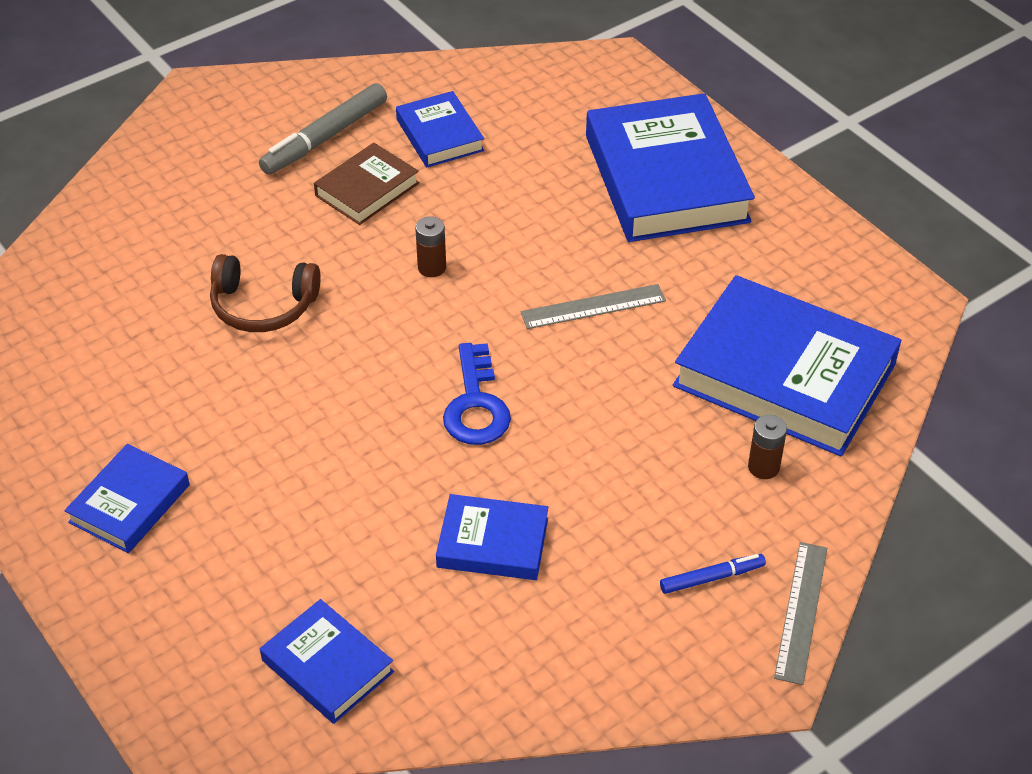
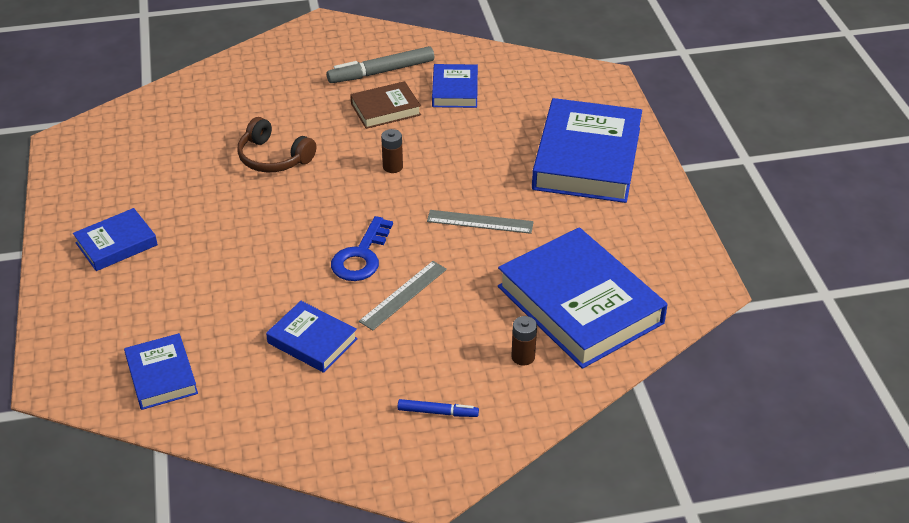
camera: 25 degrees right, 5 degrees down
grey ruler [774,542,827,685] -> grey ruler moved to [359,261,447,330]

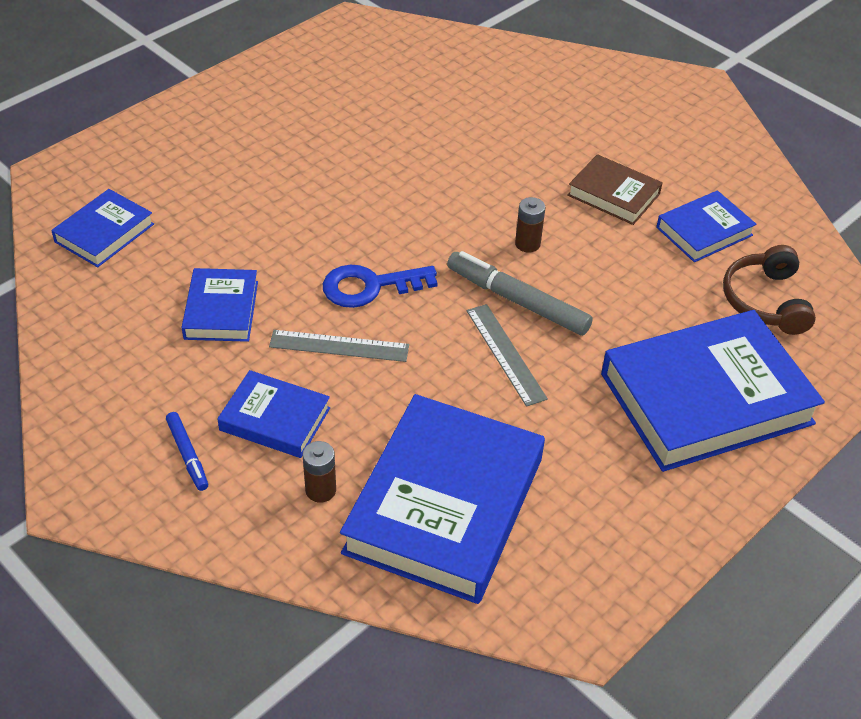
camera: 55 degrees right, 5 degrees up
blue book [73,208,158,271] -> blue book moved to [217,370,330,458]
brown headphones [237,117,316,173] -> brown headphones moved to [723,245,816,335]
grey marker [327,46,434,83] -> grey marker moved to [447,251,593,336]

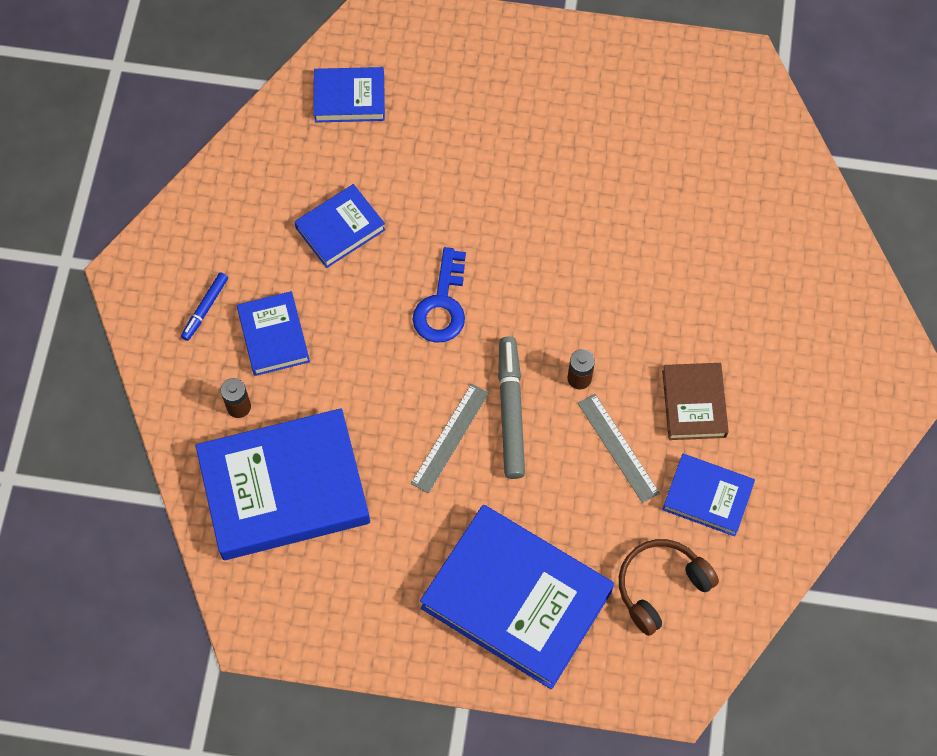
camera: 55 degrees right, 20 degrees up
grey ruler [269,330,409,362] -> grey ruler moved to [578,394,660,503]
blue key [323,265,438,308] -> blue key turned 120 degrees counterclockwise [412,247,466,343]

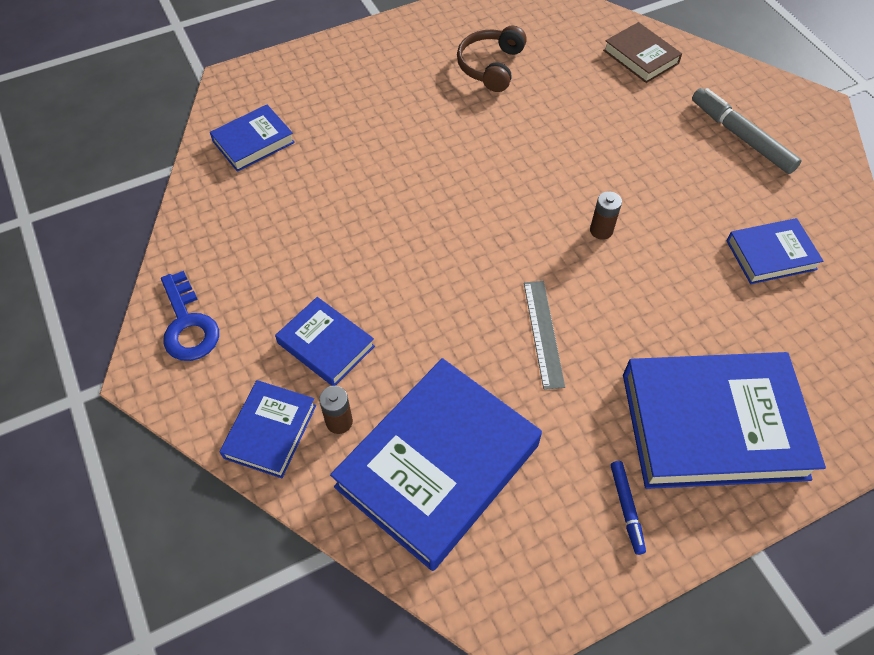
camera: 35 degrees left, 10 degrees down
blue marker [181,272,228,341] -> blue marker moved to [610,461,646,555]
blue book [295,184,386,268] -> blue book moved to [220,380,316,478]
blue key [412,247,466,343] -> blue key moved to [161,271,219,361]
grey marker [498,337,525,479] -> grey marker moved to [692,88,801,174]
grey ruler [578,394,660,503] -> none
brown headphones [619,539,719,636] -> brown headphones moved to [457,26,527,92]
brown book [662,363,729,440] -> brown book moved to [603,22,682,83]

